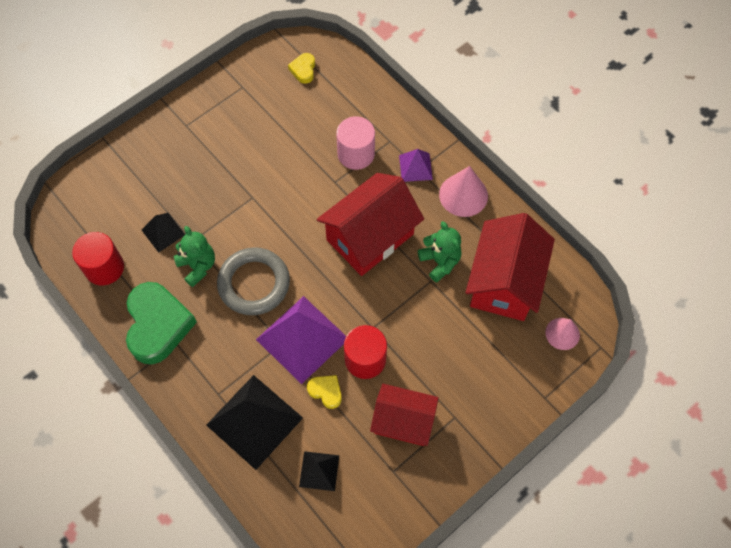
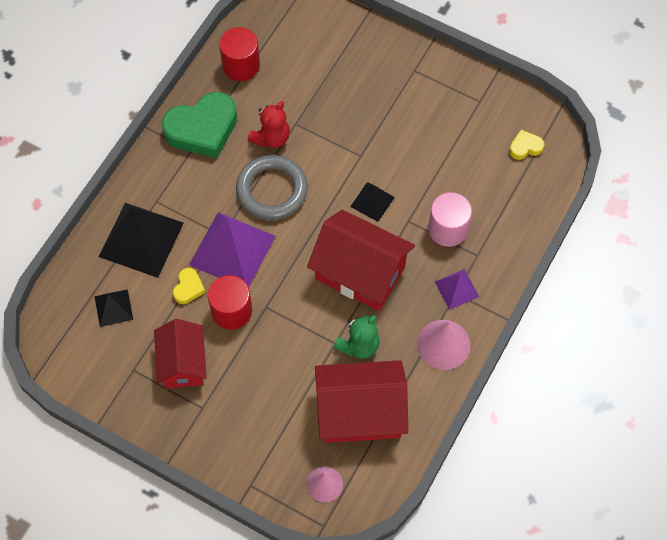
camera: 70 degrees right, 0 degrees up
black pyramid [142,213,185,253] -> black pyramid moved to [350,182,395,222]
green teddy bear [174,226,215,287] -> red teddy bear [248,101,290,148]

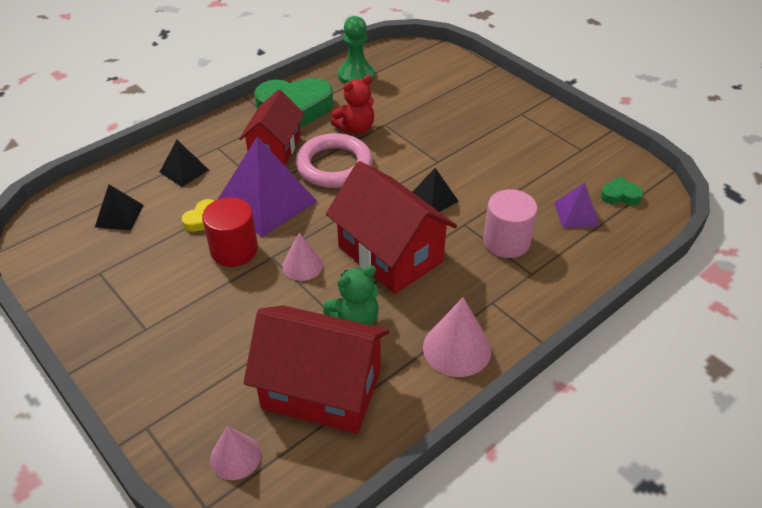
camera: 20 degrees right, 20 degrees down
black pyramid [99,203,184,278] -> black pyramid [160,140,209,187], size x0.51
red house [154,319,207,389] -> red house moved to [239,90,304,166]
red cylinder [219,27,260,81] -> green pawn [338,16,375,84]
grey ring [236,155,308,220] -> pink ring [295,133,373,188]
purple pyramid [435,269,479,310] -> purple pyramid moved to [554,183,600,228]
yellow heart [509,130,545,160] -> green heart [601,176,643,205]
none -> pink cone [282,232,323,281]

